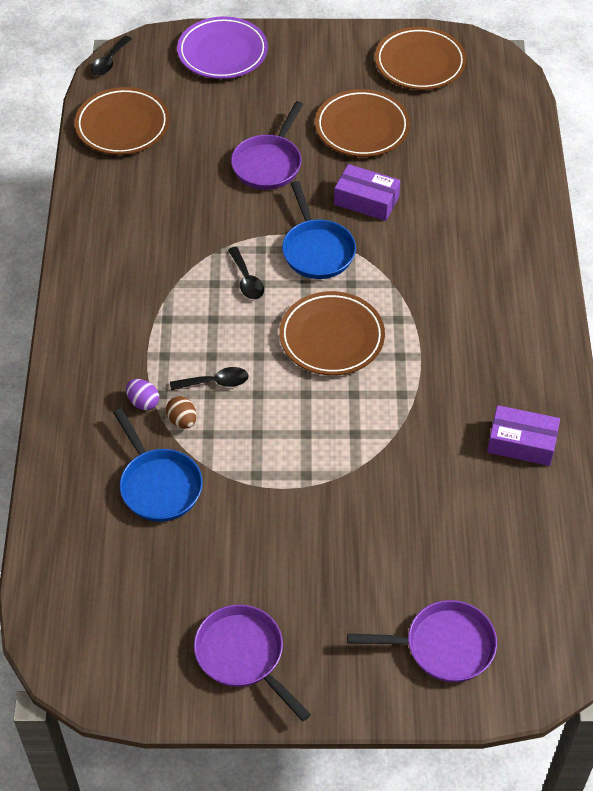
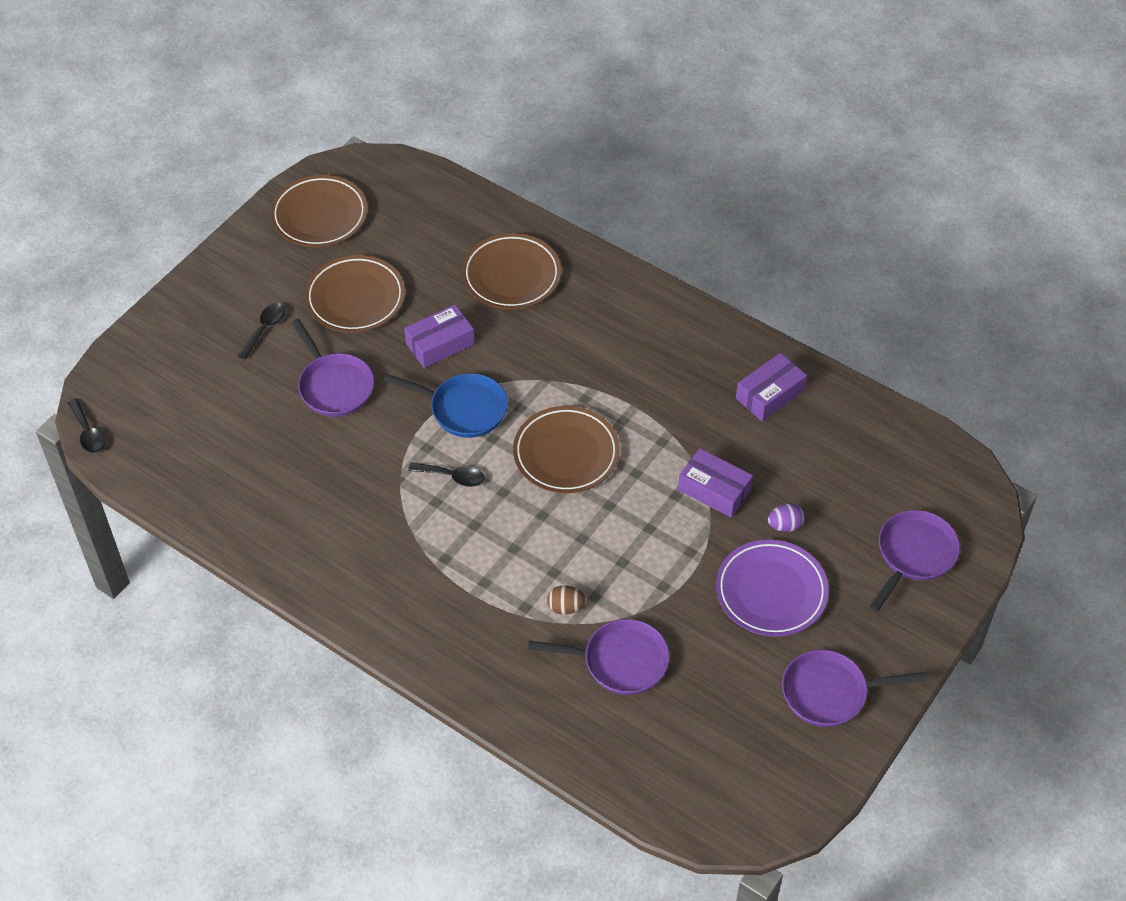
camera: 55 degrees left, 0 degrees up
brown plate [75,87,169,155] -> brown plate moved to [462,233,561,309]
blue pan [114,408,203,522] -> purple pan [528,619,670,695]
purple egg [126,379,159,410] -> purple egg moved to [768,503,805,532]
black spoon [170,367,248,390] -> black spoon moved to [237,303,286,359]
purple plate [177,16,268,79] -> purple plate moved to [716,539,829,637]
none -> purple box [678,448,753,518]

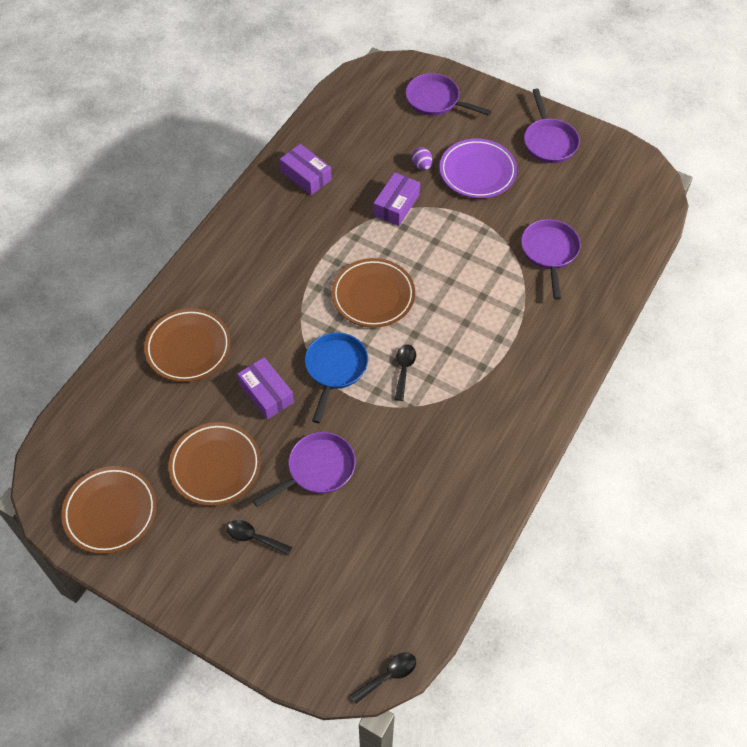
camera: 95 degrees left, 5 degrees up
brown egg [547,586,586,615] -> none

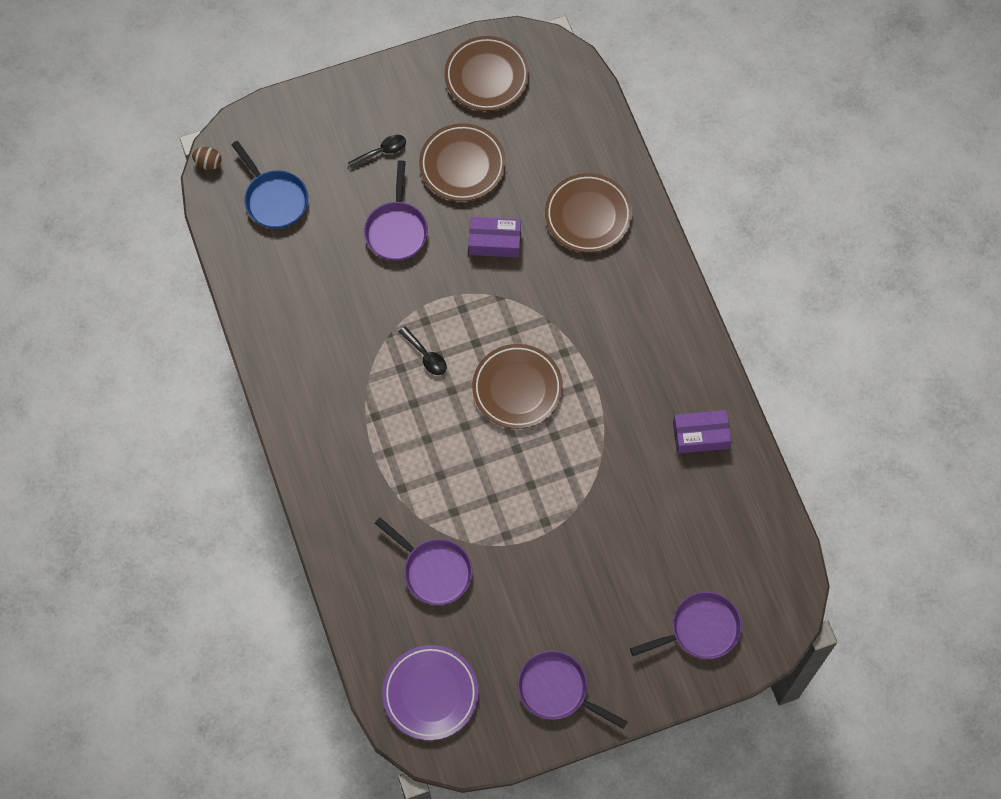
camera: 130 degrees right, 10 degrees up
blue pan [305,333,368,423] -> blue pan moved to [232,141,308,229]
black spoon [351,653,416,703] -> brown egg [192,147,222,170]
purple box [373,172,420,226] -> none
purple egg [412,147,432,170] -> none
purple plate [440,139,517,198] -> purple plate moved to [382,645,479,740]

